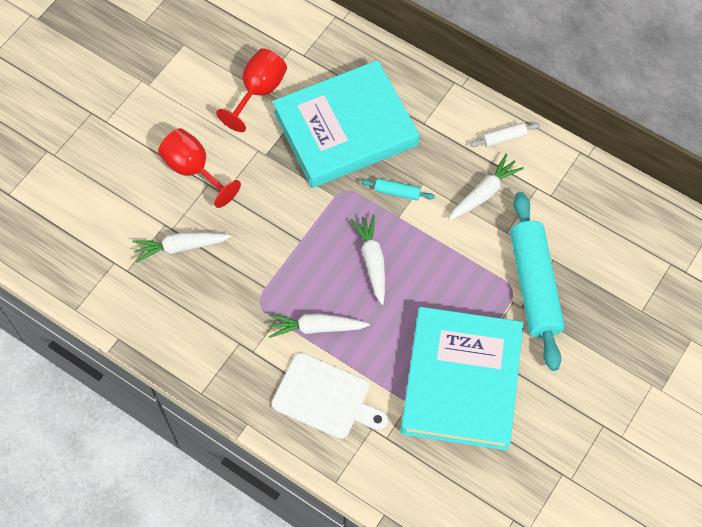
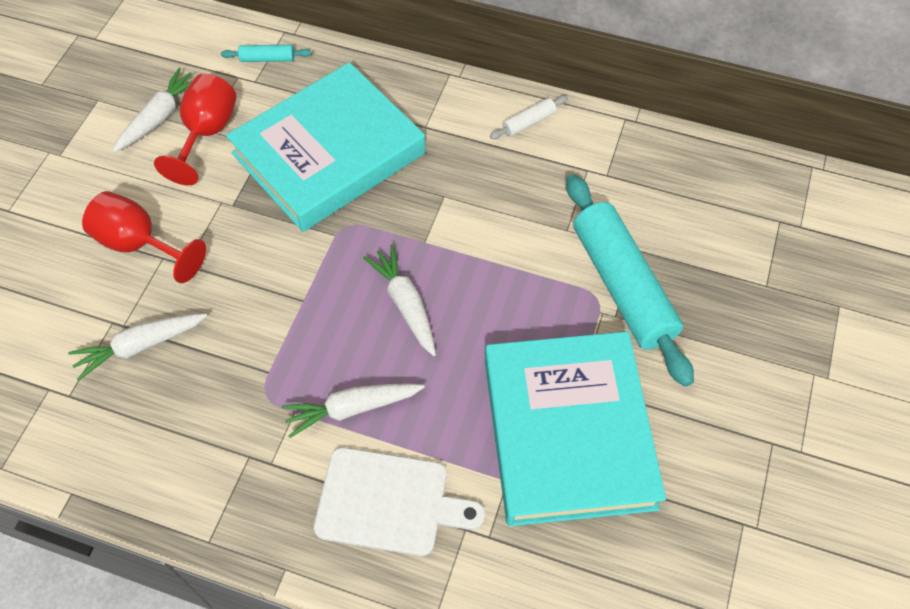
camera: 15 degrees left, 5 degrees down
turquoise rolling pin [361,178,435,200] -> turquoise rolling pin moved to [221,45,312,62]
white carrot [449,154,524,221] -> white carrot moved to [113,68,192,153]

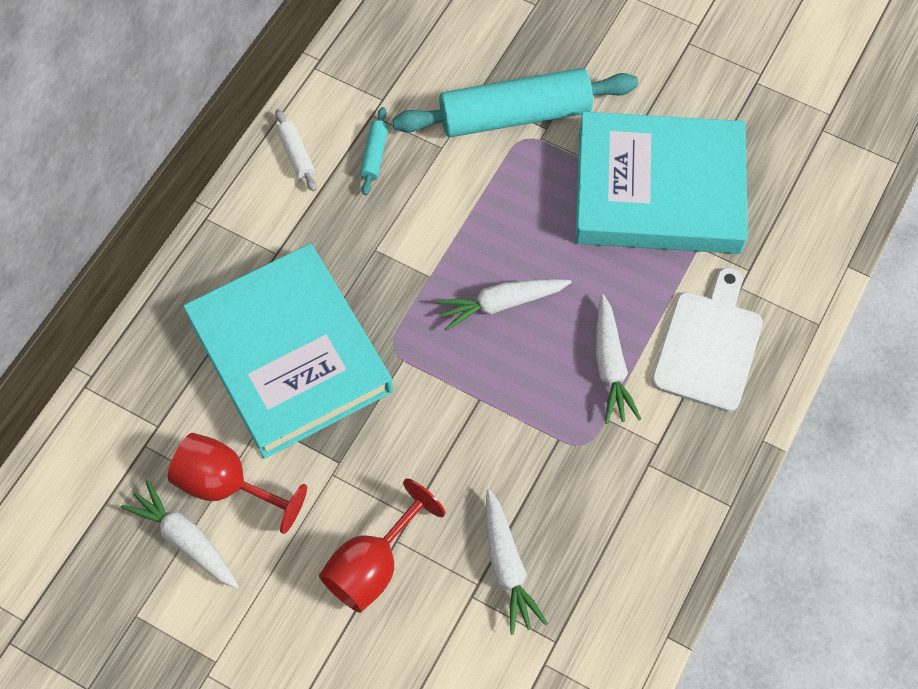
camera: 80 degrees left, 5 degrees up
turquoise rolling pin [221,45,312,62] -> turquoise rolling pin moved to [360,107,388,195]

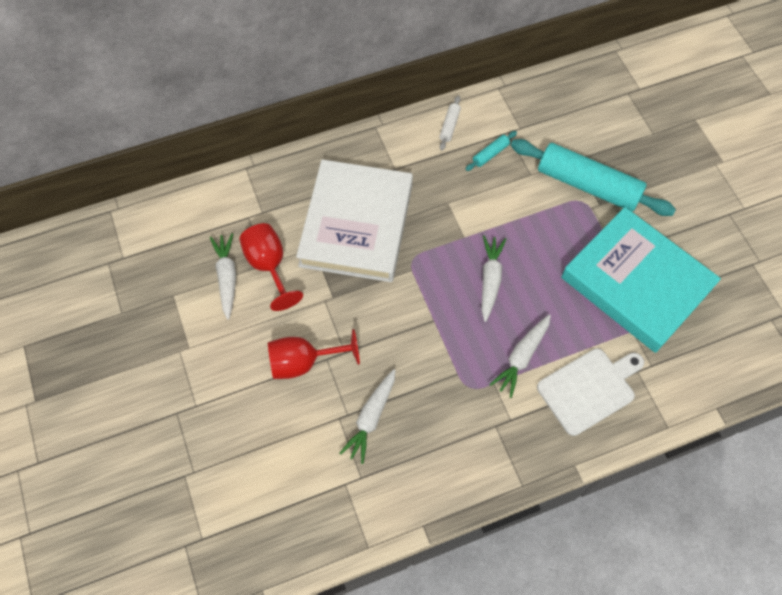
camera: 40 degrees right, 0 degrees up
turquoise book [183,244,393,459] -> white book [296,159,413,282]
white carrot [436,279,572,331] -> white carrot turned 75 degrees clockwise [481,236,506,322]

